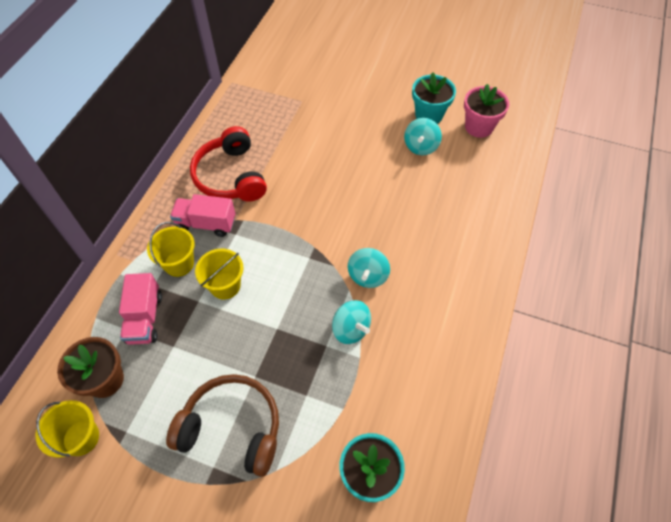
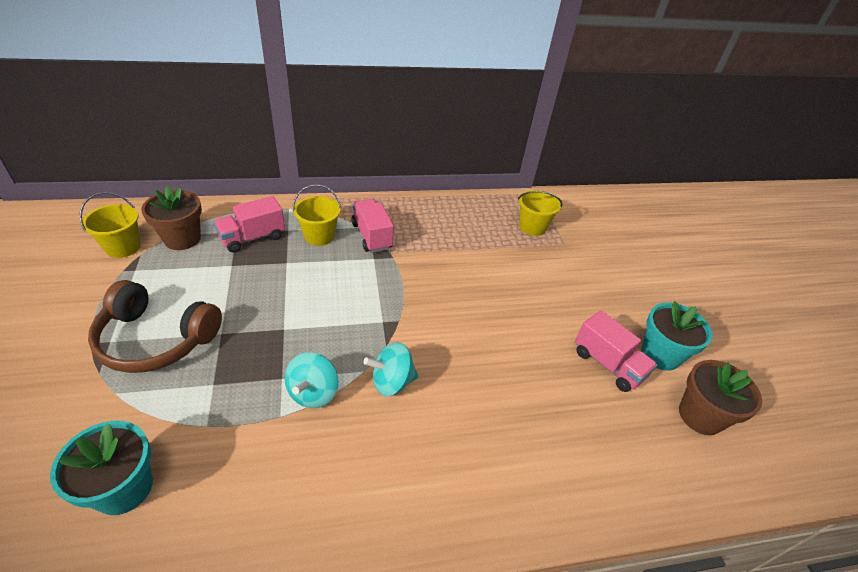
camera: 55 degrees right, 15 degrees down
brown headphones [166,374,279,477] -> brown headphones turned 120 degrees clockwise [88,280,222,373]
red headphones [190,126,267,202] -> none
yellow bucket [195,248,244,299] -> yellow bucket moved to [518,190,562,236]
turquoise spinning top [404,118,442,155] -> pink truck [575,310,657,392]
pink flower pot [464,84,509,138] -> brown flower pot [679,360,762,435]

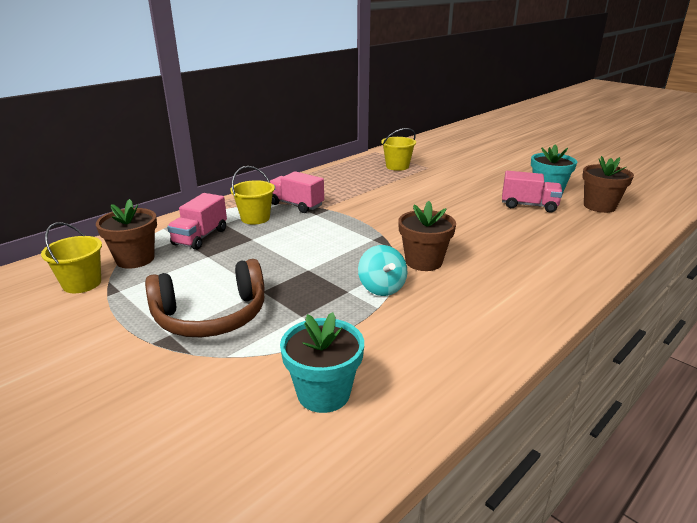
camera: 30 degrees left, 15 degrees down
turquoise spinning top [363,342,418,396] -> brown flower pot [398,201,456,271]

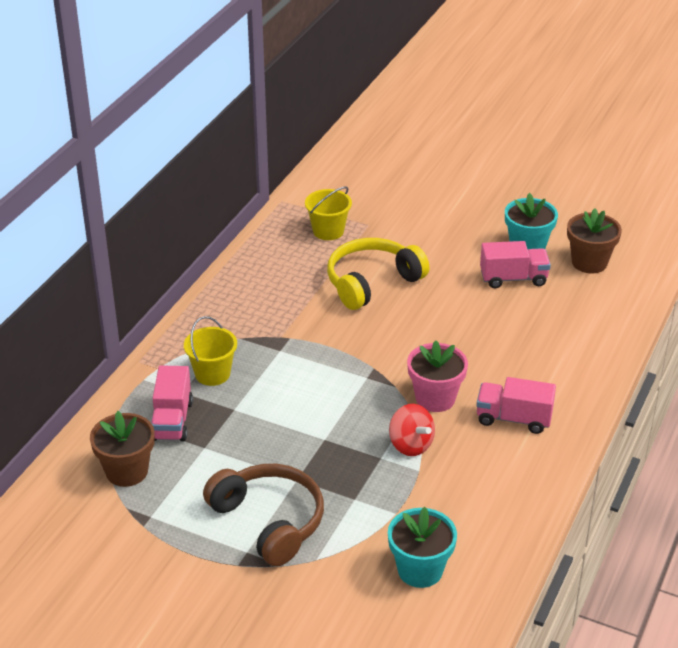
camera: 20 degrees left, 10 degrees up
yellow bucket [41,222,102,293] -> none
brown headphones [145,259,265,337] -> brown headphones turned 90 degrees counterclockwise [203,464,324,566]
pink truck [270,171,324,213] -> pink truck moved to [476,377,556,434]
turquoise spinning top [358,245,407,296] -> red spinning top [389,404,435,456]
brown flower pot [398,201,456,271] -> pink flower pot [407,340,468,412]
none -> yellow headphones [327,238,429,310]

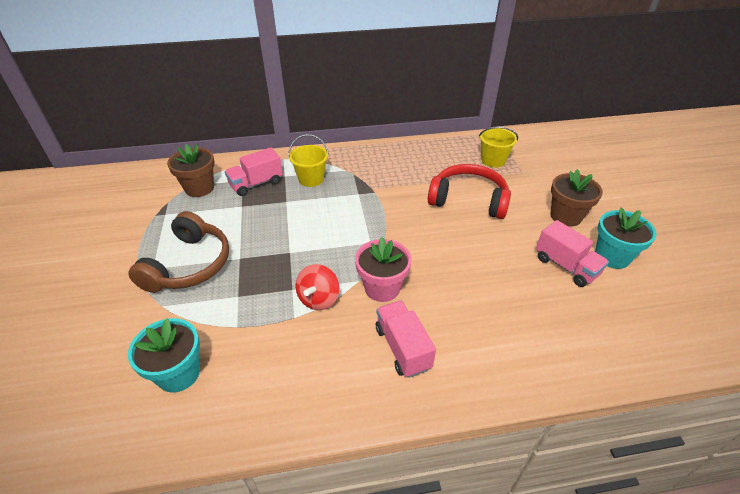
camera: 55 degrees right, 5 degrees up
yellow headphones [327,238,429,310] -> red headphones [428,164,511,219]
brown flower pot [567,208,622,273] -> brown flower pot moved to [551,169,603,227]

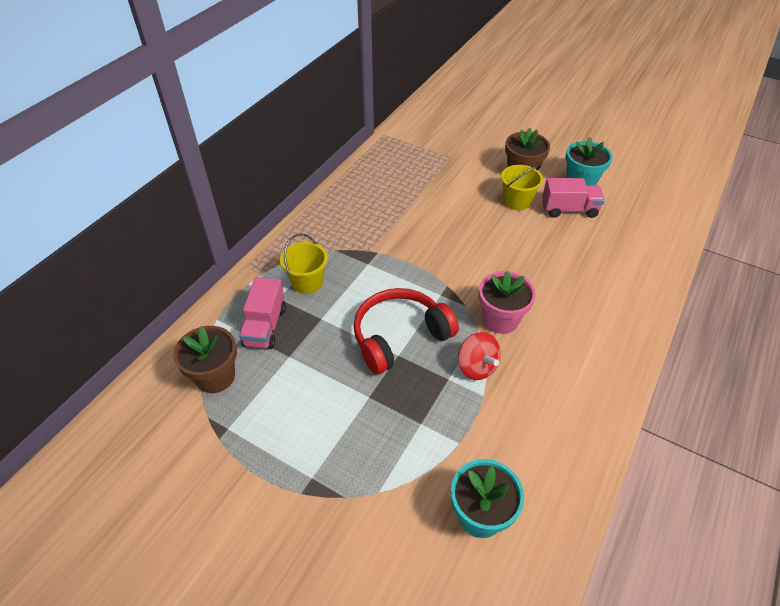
camera: 50 degrees left, 5 degrees up
brown headphones [128,211,229,293] -> none
pink truck [376,301,436,378] -> none
red headphones [428,164,511,219] -> red headphones moved to [354,288,459,375]
yellow bucket [479,127,518,167] -> yellow bucket moved to [501,164,543,211]

